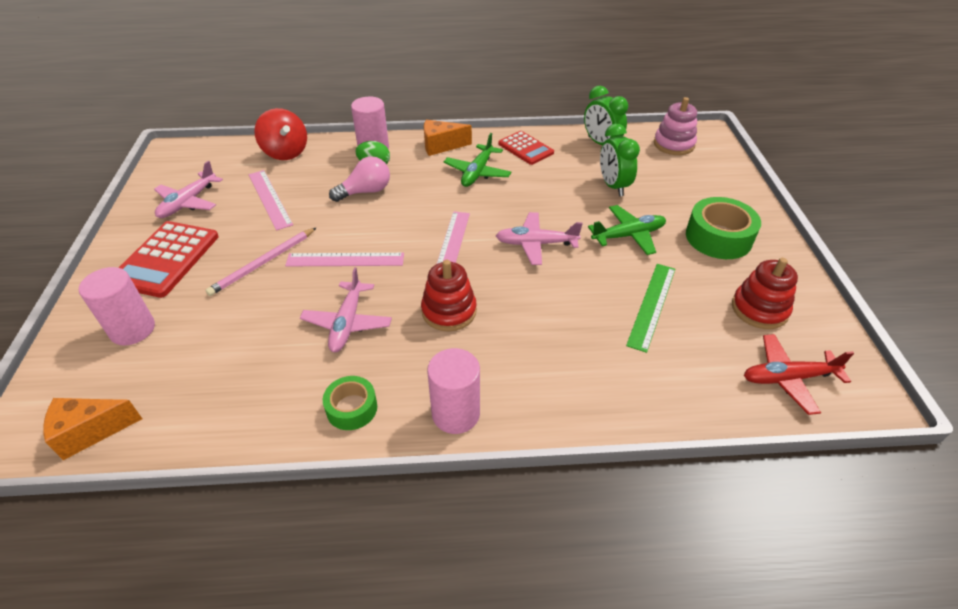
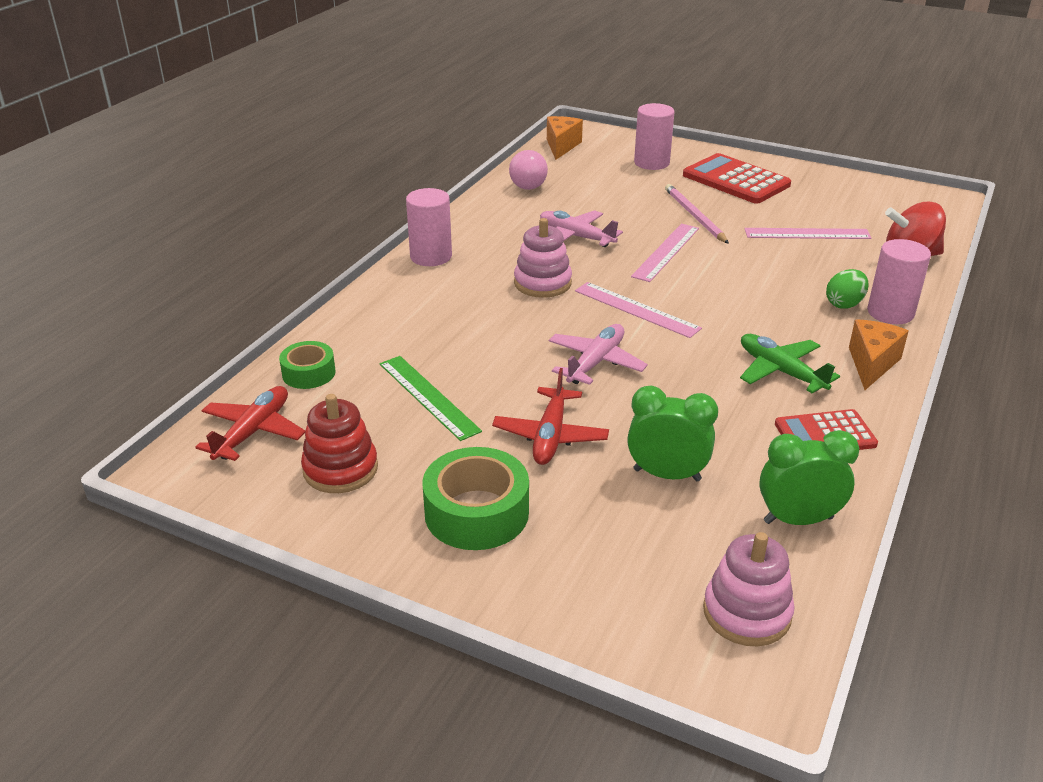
camera: 120 degrees right, 10 degrees down
pink plane [154,161,223,218] -> none
green tape [323,376,377,430] -> green tape moved to [279,341,336,389]
pink light bulb [329,156,390,202] -> pink light bulb moved to [509,150,548,190]
red stacking toy [421,260,477,331] -> pink stacking toy [514,218,572,298]
green plane [588,205,666,255] -> red plane [492,368,609,465]

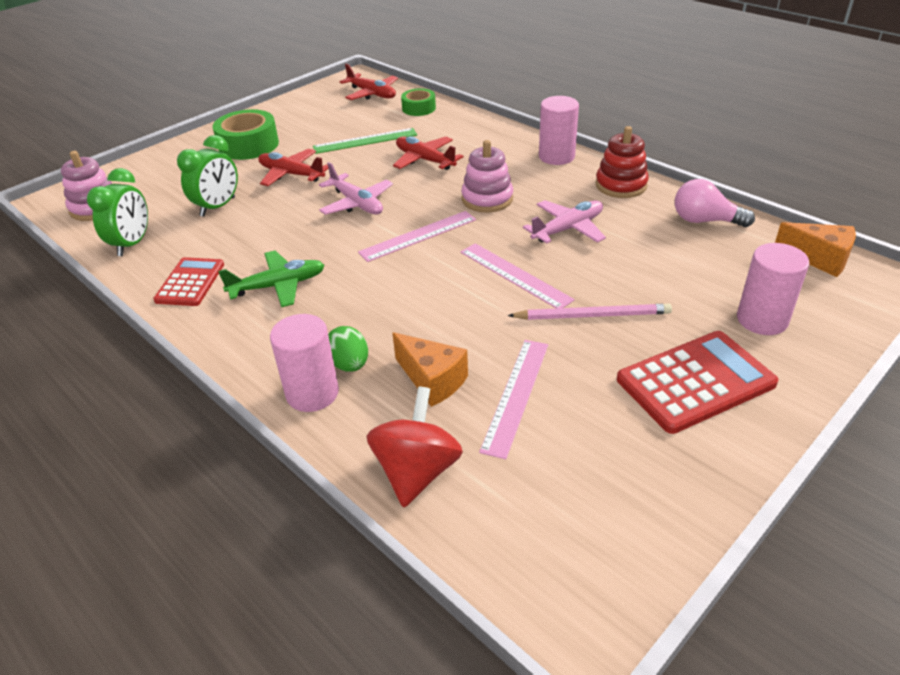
camera: 110 degrees right, 5 degrees up
red stacking toy [301,394,378,493] -> red stacking toy moved to [596,126,649,198]
orange cheese [849,319,909,390] -> orange cheese moved to [392,332,468,407]
none -> red plane [393,136,463,170]

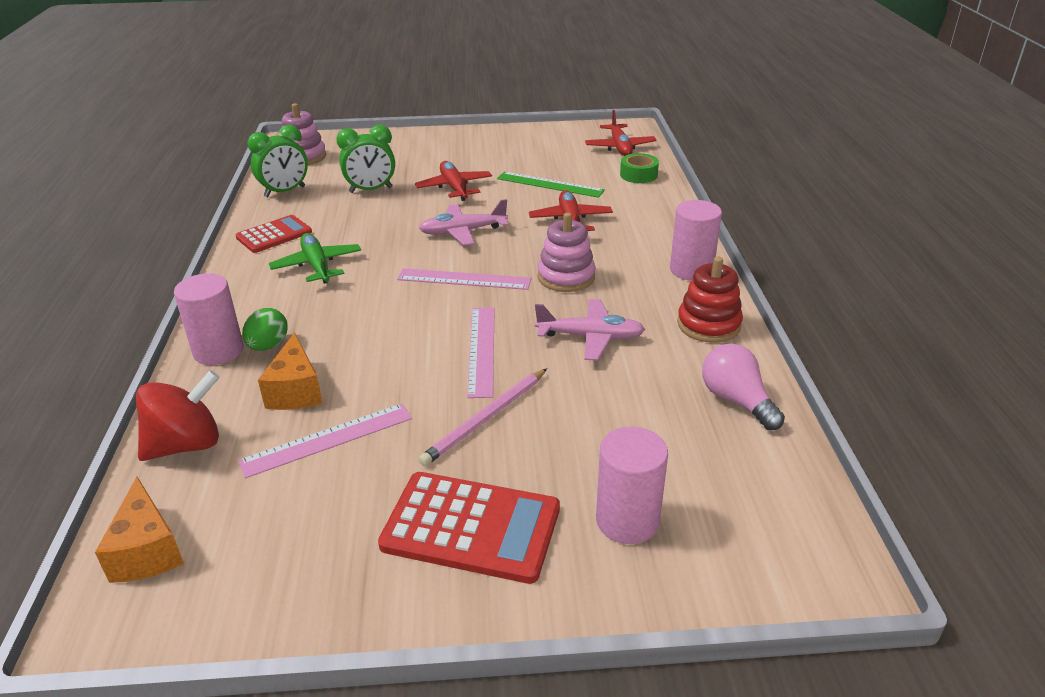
camera: 40 degrees right, 5 degrees down
green tape [213,109,279,160] -> none
green plane [218,251,325,307] -> green plane turned 135 degrees counterclockwise [269,233,361,284]
pink plane [319,162,393,215] -> pink plane turned 75 degrees clockwise [419,199,508,245]
pink pencil [508,304,672,320] -> pink pencil turned 90 degrees clockwise [418,368,547,466]
orange cheese [775,222,856,277] -> orange cheese moved to [95,477,184,583]

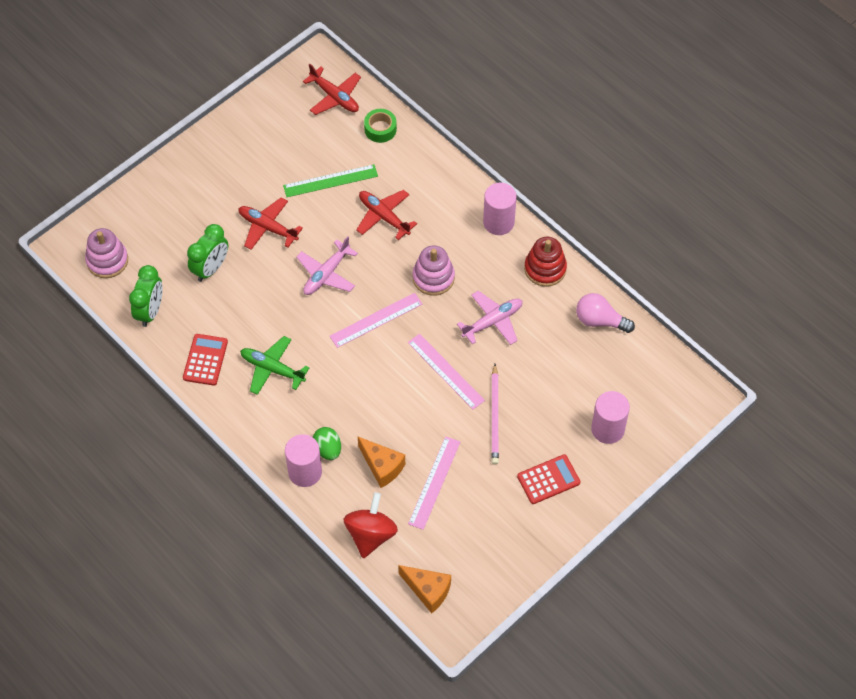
camera: 40 degrees left, 25 degrees up
red calculator [378,472,560,584] -> red calculator [517,454,580,504], size x0.64

